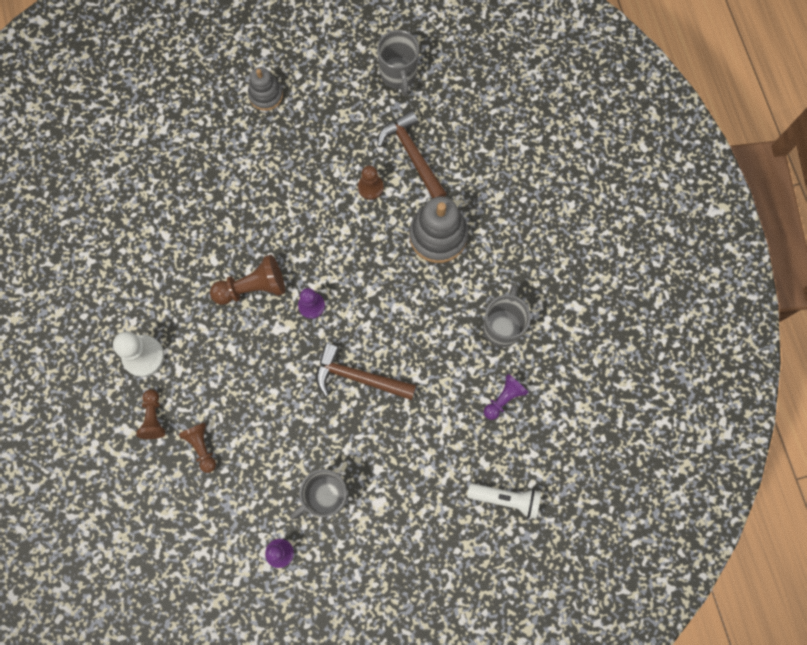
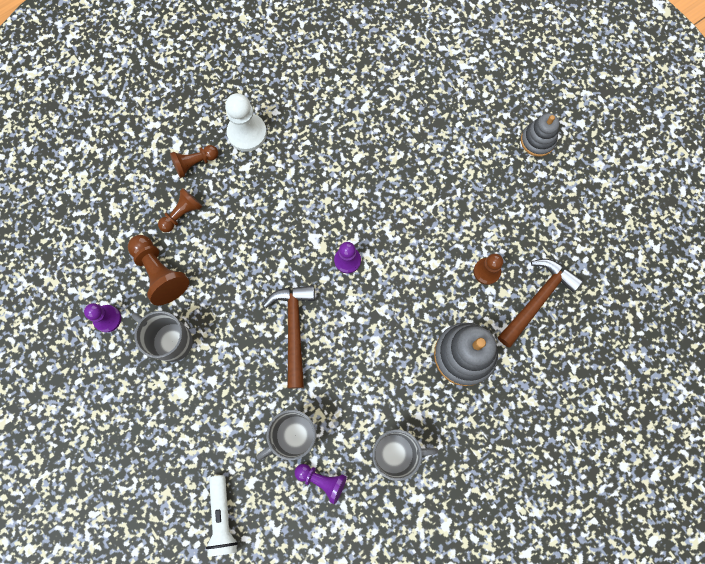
camera: 70 degrees right, 0 degrees up
brown pawn [210,254,285,305] -> brown pawn moved to [128,235,189,305]
grey mug [377,30,419,96] -> grey mug moved to [256,410,316,460]

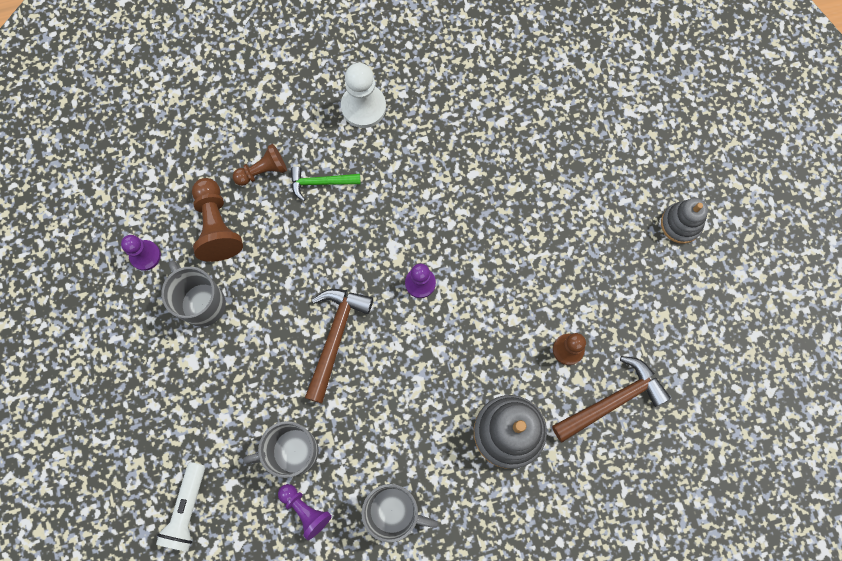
camera: 20 degrees right, 0 degrees up
brown pawn [170,145,218,178] -> none
none -> green hammer [291,166,360,201]

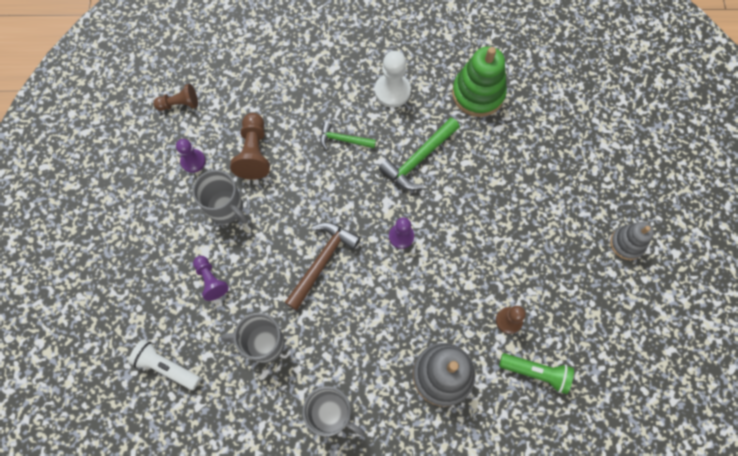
camera: 15 degrees right, 5 degrees down
white flashlight [156,462,205,552] -> white flashlight turned 90 degrees clockwise [128,339,200,390]
grey mug [161,261,226,327] -> grey mug turned 150 degrees clockwise [193,170,248,224]
brown pawn [233,144,287,186] -> brown pawn moved to [153,84,198,111]
purple pawn [278,484,332,540] -> purple pawn moved to [193,256,229,301]
brown hammer [552,356,671,442] -> green flashlight [499,353,574,394]
none -> green hammer [379,118,460,190]
none -> green stacking toy [452,46,507,117]

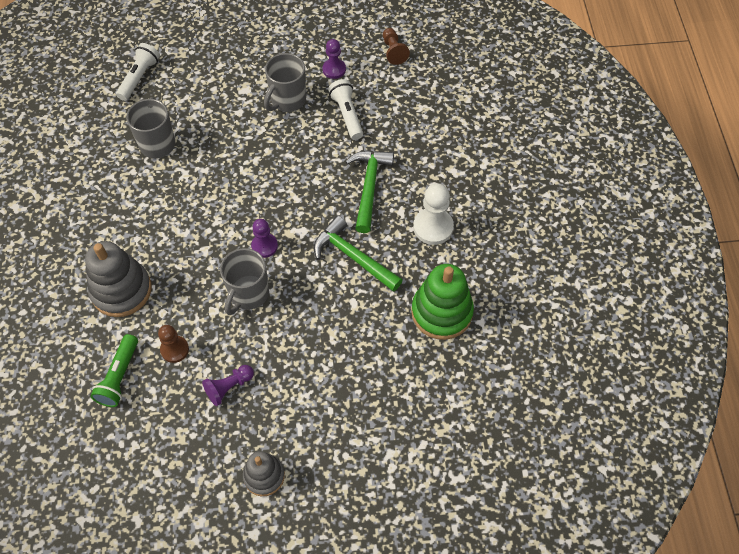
camera: 85 degrees right, 10 degrees down
purple pawn [193,256,229,301] -> purple pawn moved to [202,365,254,406]
brown pawn [230,113,270,180] -> white flashlight [328,79,363,140]
brown hammer [285,222,361,310] -> none
grey mug [303,386,365,436] -> grey mug moved to [220,248,269,315]
green hammer [320,122,376,150] -> green hammer [345,151,394,233], size x1.60

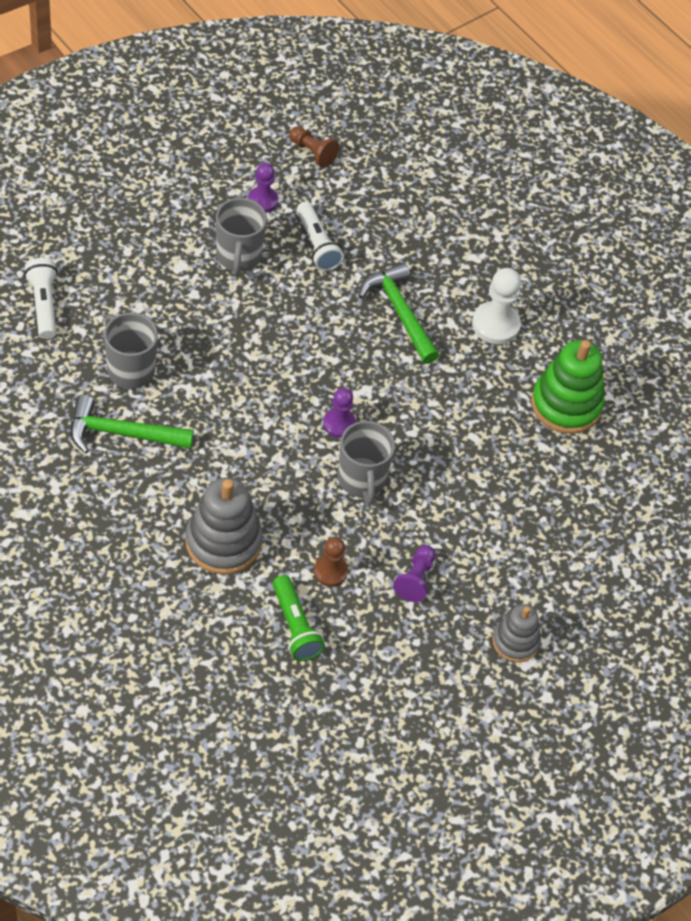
camera: 40 degrees left, 5 degrees down
green hammer [314,216,403,292] -> green hammer moved to [71,395,194,453]
white flashlight [328,79,363,140] -> white flashlight turned 150 degrees counterclockwise [297,201,344,271]

